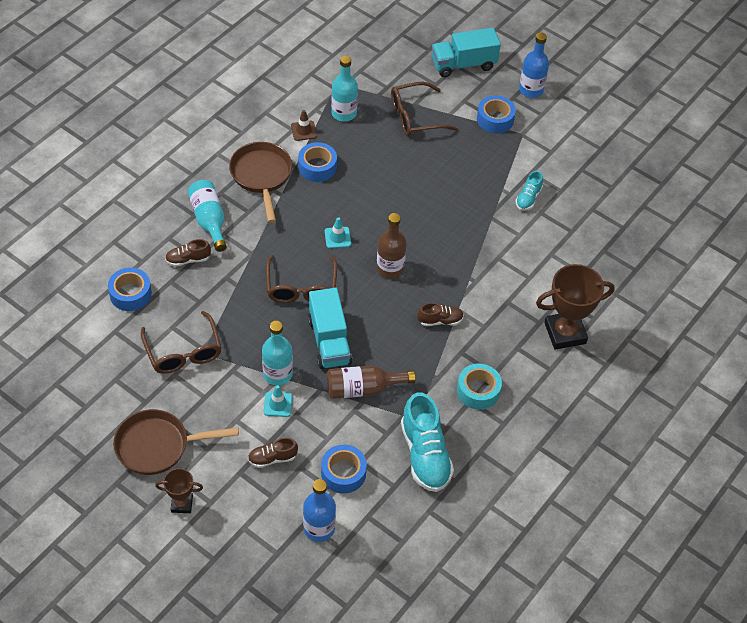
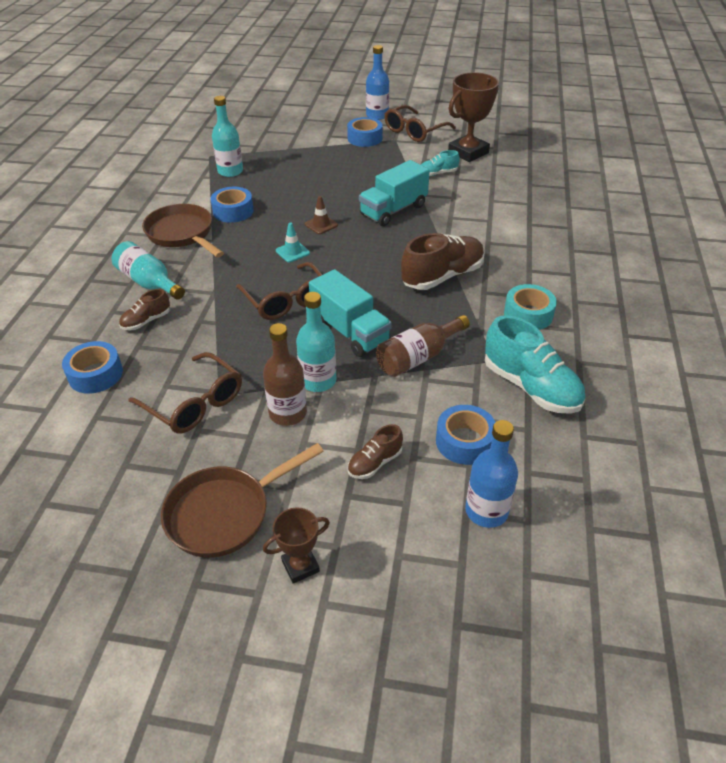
camera: 25 degrees left, 10 degrees down
turquoise traffic cone [264,385,292,417] -> none
brown traffic cone [291,110,317,141] -> brown traffic cone moved to [305,196,338,234]
brown bottle [377,213,407,279] -> brown bottle moved to [263,323,307,426]
brown glasses [391,82,458,136] -> brown glasses moved to [384,105,456,142]
brown shoe [418,303,464,326] -> brown shoe [401,233,484,290], size x1.93
turquoise truck [432,28,501,77] -> turquoise truck moved to [359,160,430,226]
turquoise shoe [516,171,543,211] -> turquoise shoe turned 75 degrees clockwise [421,150,460,176]
brown trophy [536,264,615,350] -> brown trophy moved to [448,72,499,162]

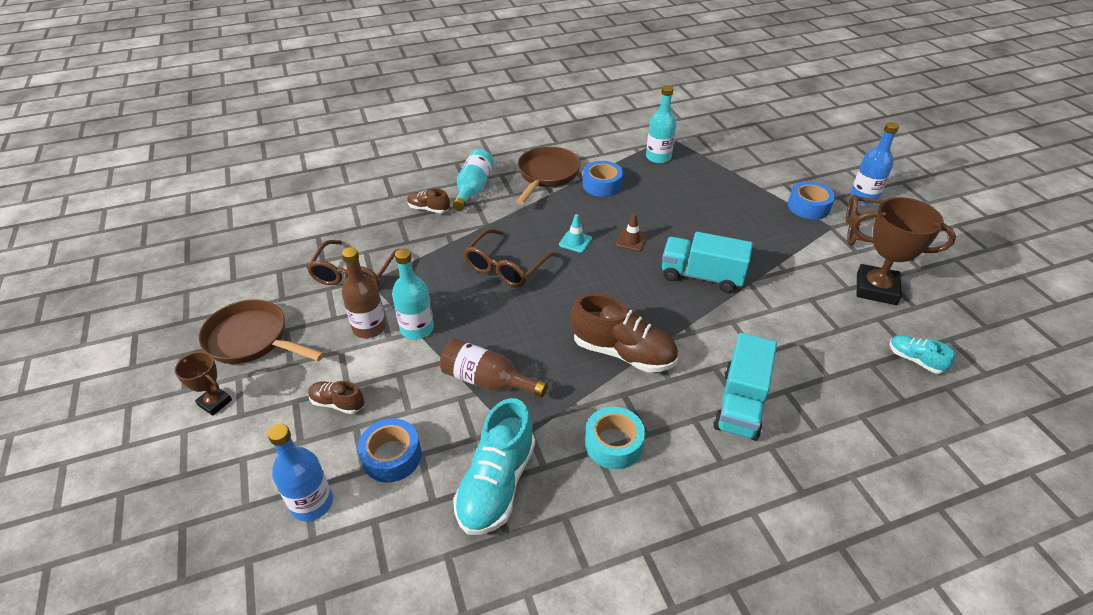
camera: 60 degrees right, 0 degrees up
blue tape [62,341,123,394] -> none
turquoise truck [309,269,392,357] -> turquoise truck moved to [713,333,777,441]
turquoise shoe [421,150,460,176] -> turquoise shoe moved to [889,335,955,374]

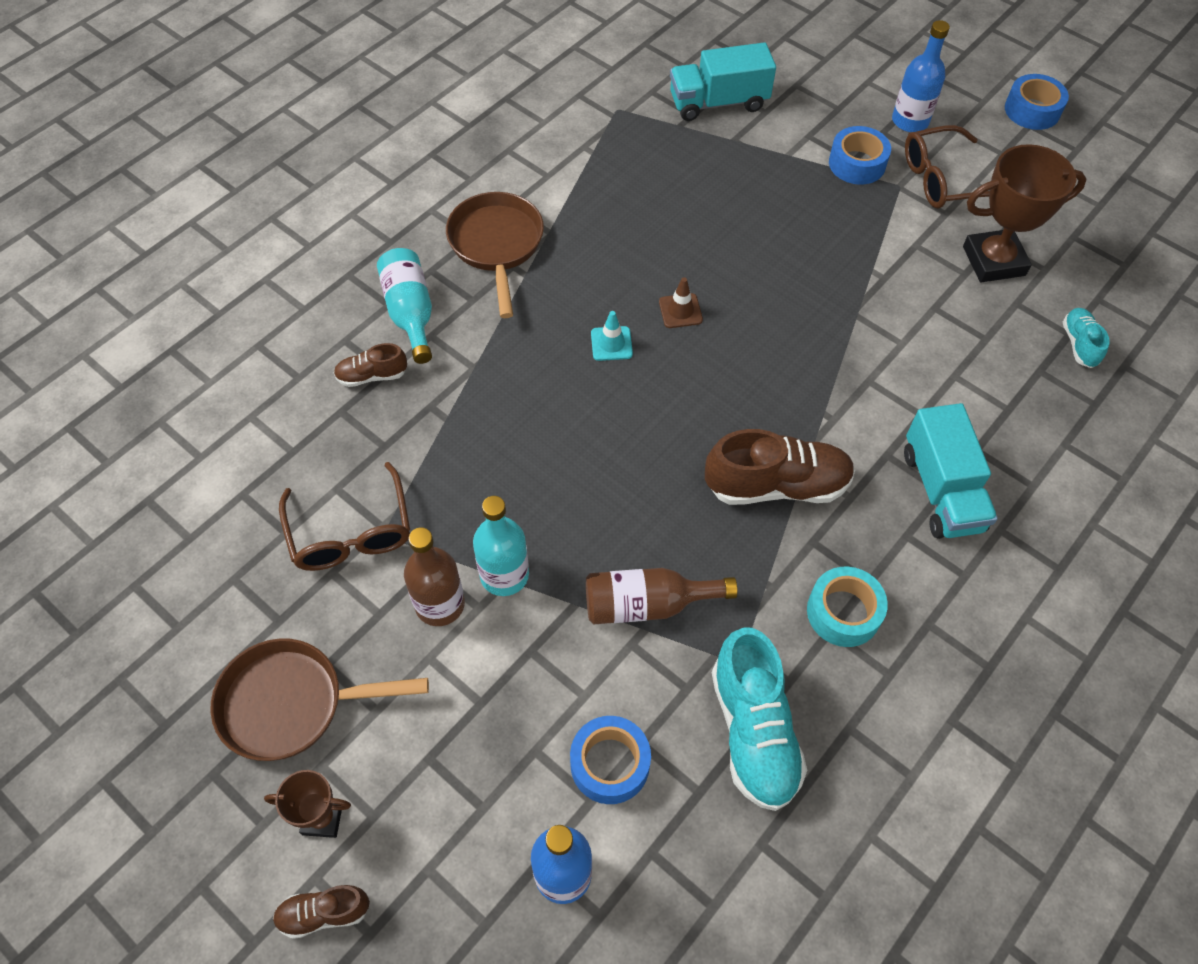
camera: 30 degrees left, 15 degrees up
brown shoe [308,381,364,414] -> brown shoe moved to [273,885,370,939]
brown glasses [463,229,558,287] -> none
blue tape [583,161,623,197] -> blue tape moved to [1005,74,1069,130]
turquoise bottle [646,85,676,163] -> none
turquoise truck [662,232,753,293] -> turquoise truck moved to [670,42,776,121]
turquoise shoe [889,335,955,374] -> turquoise shoe turned 75 degrees clockwise [1063,308,1110,368]

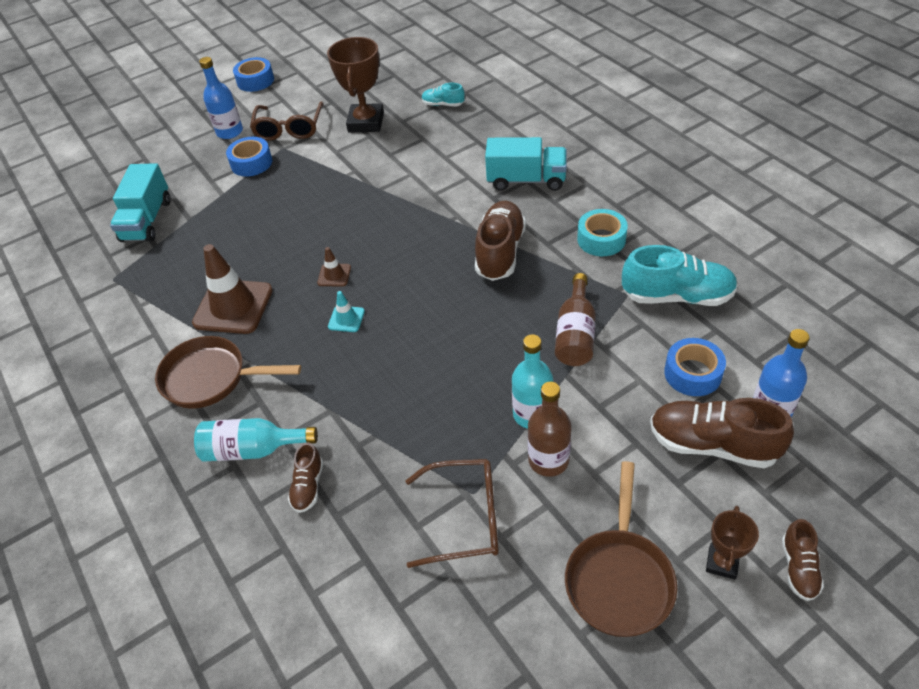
camera: 70 degrees left, 10 degrees down
none -> brown traffic cone [192,244,273,334]
none -> brown shoe [650,398,794,468]

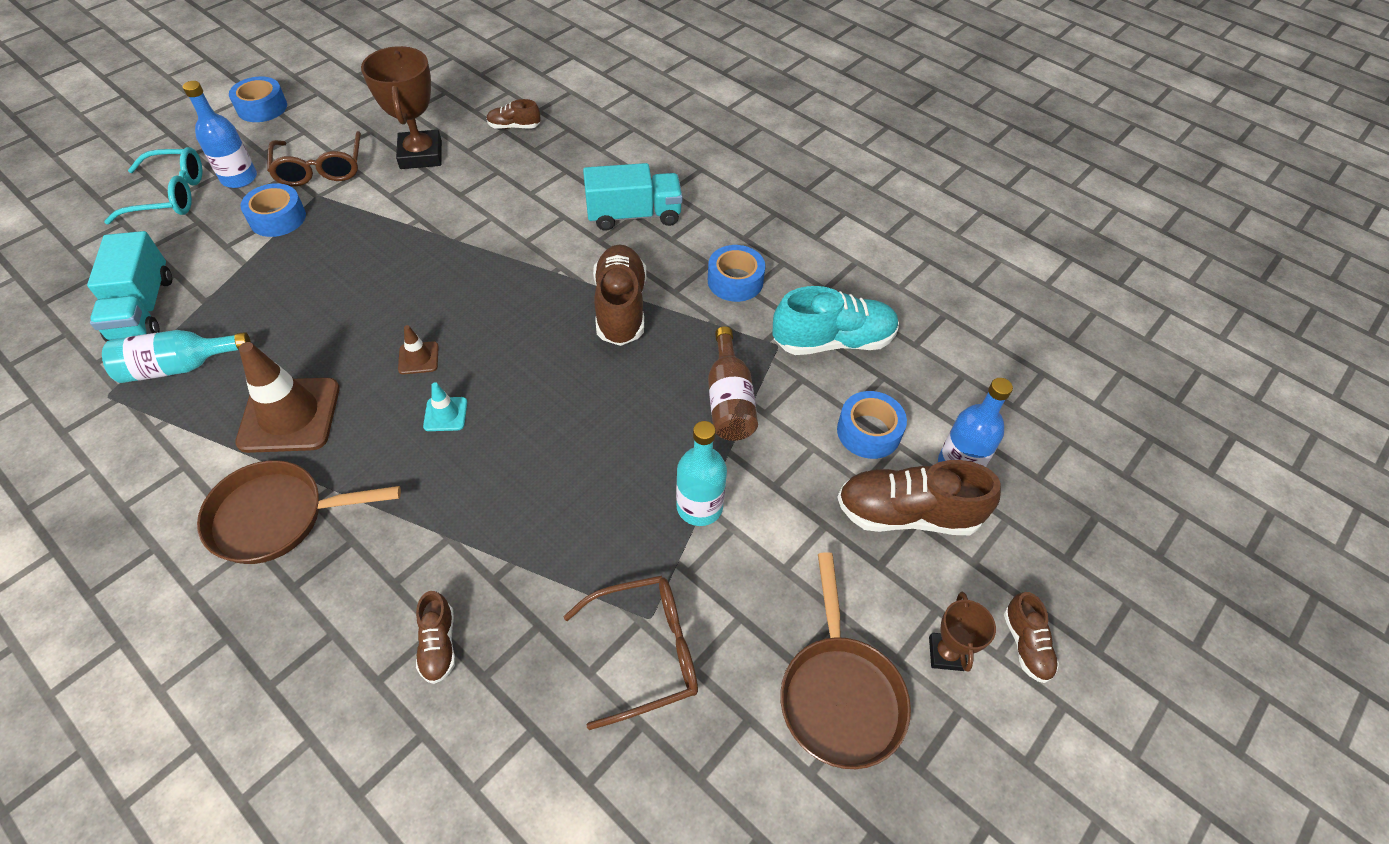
camera: 20 degrees left, 5 degrees up
turquoise bottle [194,418,318,462] -> turquoise bottle moved to [102,330,251,383]
turquoise shoe [422,83,465,106] -> brown shoe [486,99,541,129]
brown bottle [528,382,572,477] -> none
turquoise tape [577,209,628,256] -> blue tape [708,245,765,302]
none -> turquoise glasses [104,147,203,224]

